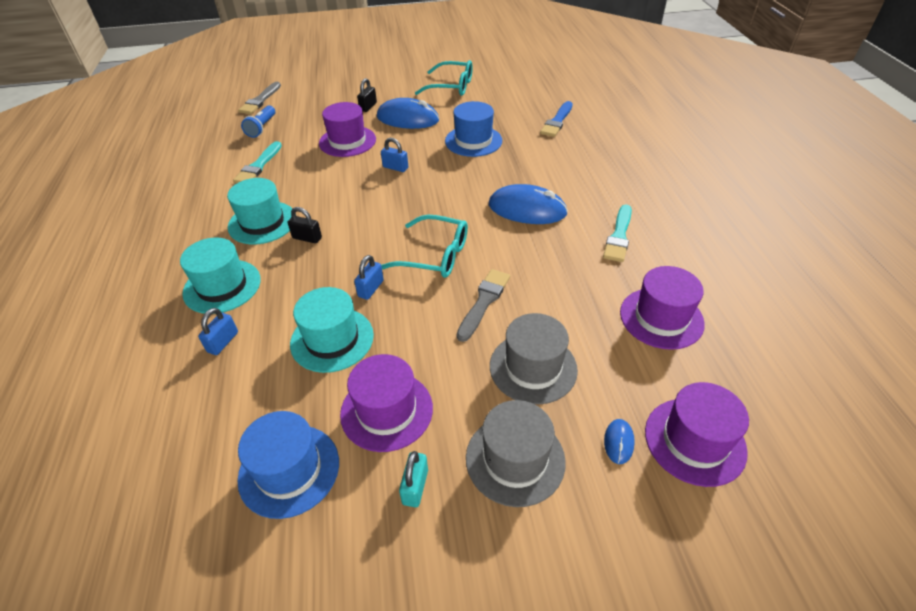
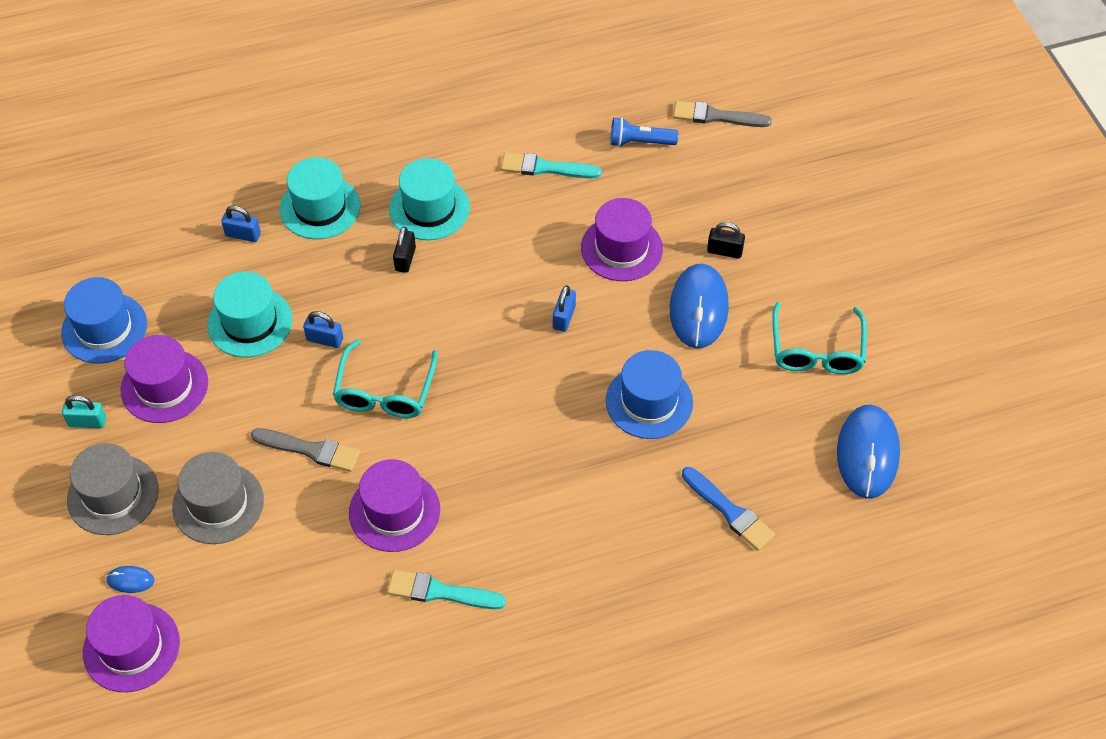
camera: 80 degrees right, 10 degrees up
blue mouse [489,184,568,224] -> blue mouse moved to [837,405,900,499]
blue brush [540,101,573,137] -> blue brush turned 150 degrees counterclockwise [682,467,775,551]
purple hat [620,266,705,350] -> purple hat moved to [349,459,440,552]

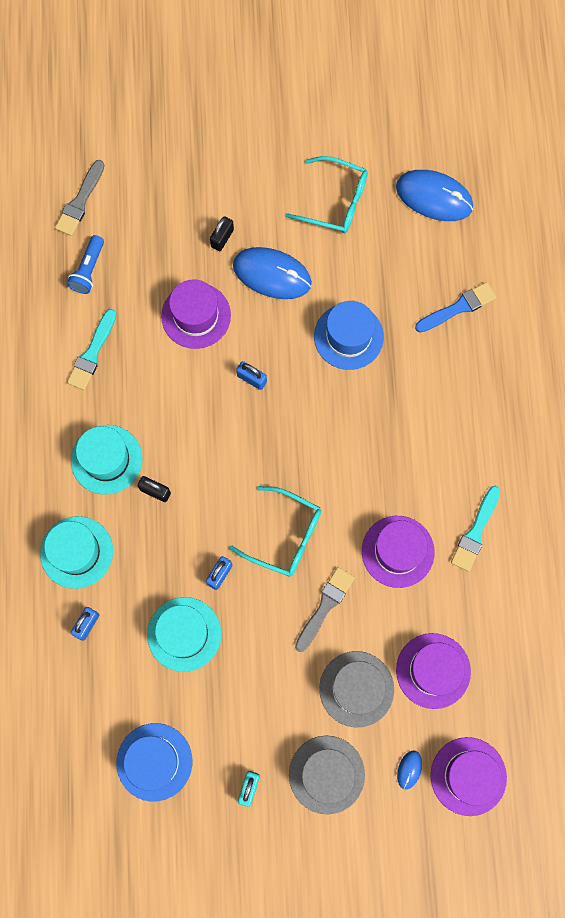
camera: 75 degrees left, 20 degrees up
purple hat [121,335,208,423] -> purple hat moved to [396,633,471,709]

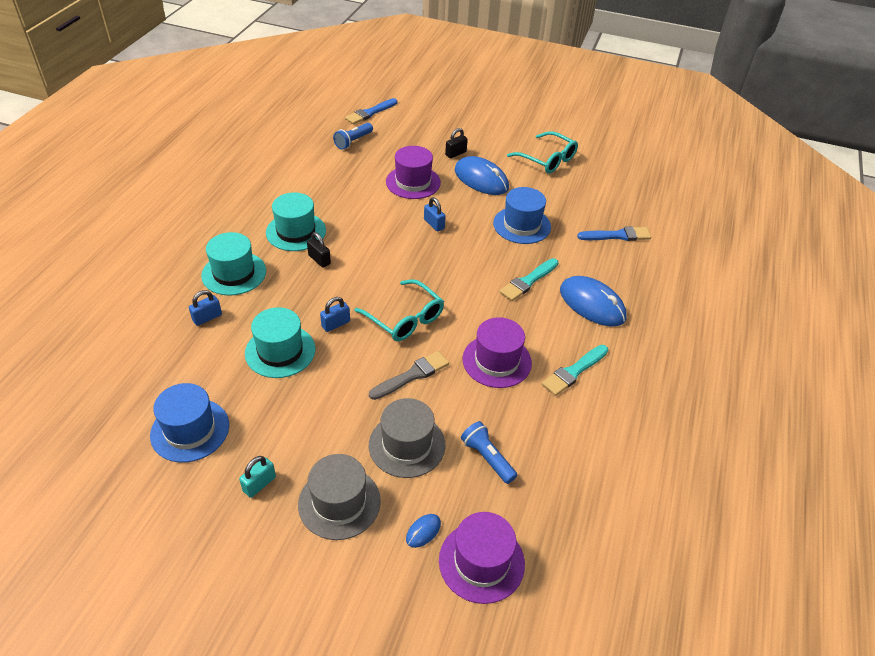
camera: 20 degrees right, 30 degrees down
grey brush [55,160,105,236] -> blue brush [345,98,397,124]
turquoise brush [67,309,116,390] -> turquoise brush moved to [500,258,559,301]
blue mouse [396,170,473,221] -> blue mouse moved to [560,276,627,327]
purple hat [396,633,471,709] -> blue flashlight [461,421,517,484]

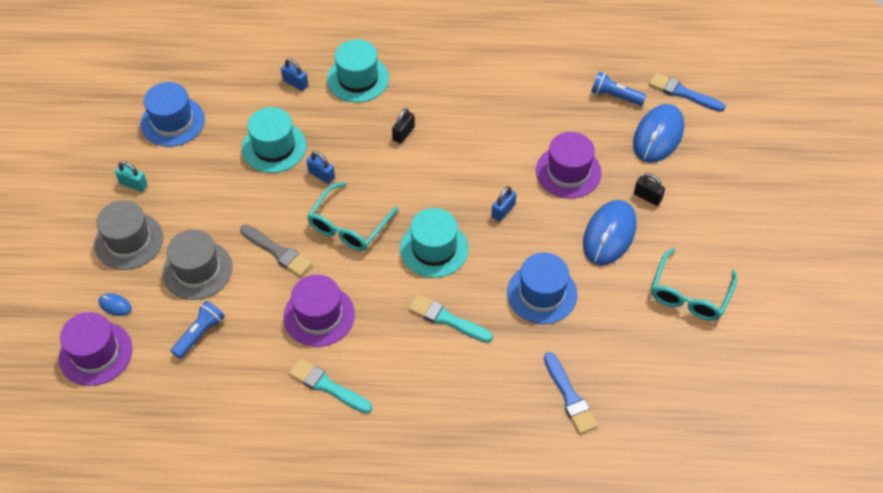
camera: 75 degrees right, 10 degrees up
turquoise hat [266,193,326,251] -> turquoise hat moved to [400,208,469,278]
blue mouse [560,276,627,327] -> blue mouse moved to [633,104,684,163]

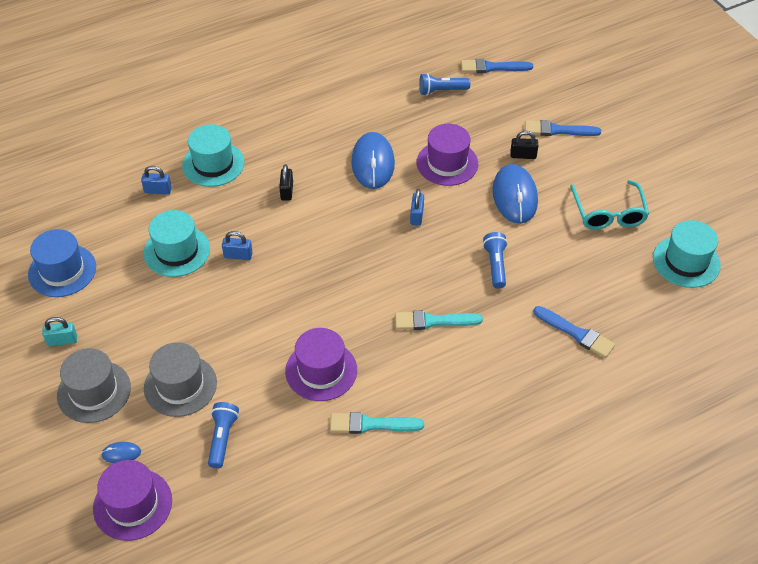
camera: 30 degrees left, 5 degrees down
grey brush [240,224,312,277] -> none
turquoise glasses [307,182,398,251] -> none
turquoise hat [400,208,469,278] -> turquoise hat moved to [653,220,721,288]
blue hat [507,253,577,324] -> blue flashlight [483,232,508,289]
blue mouse [633,104,684,163] -> blue mouse moved to [351,132,395,189]
none -> blue brush [525,120,601,136]

